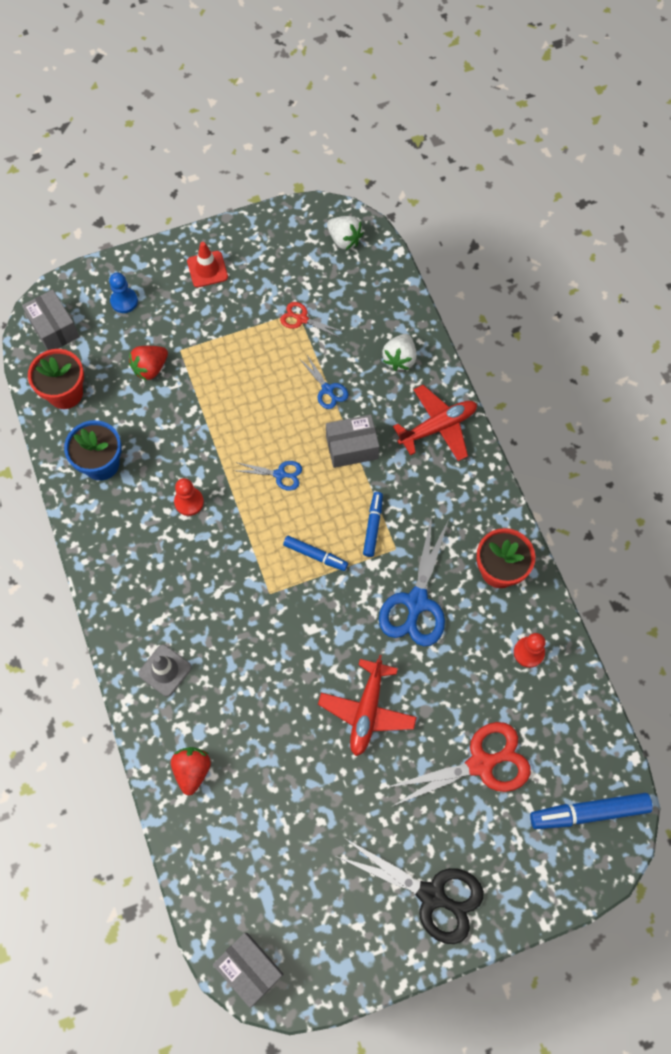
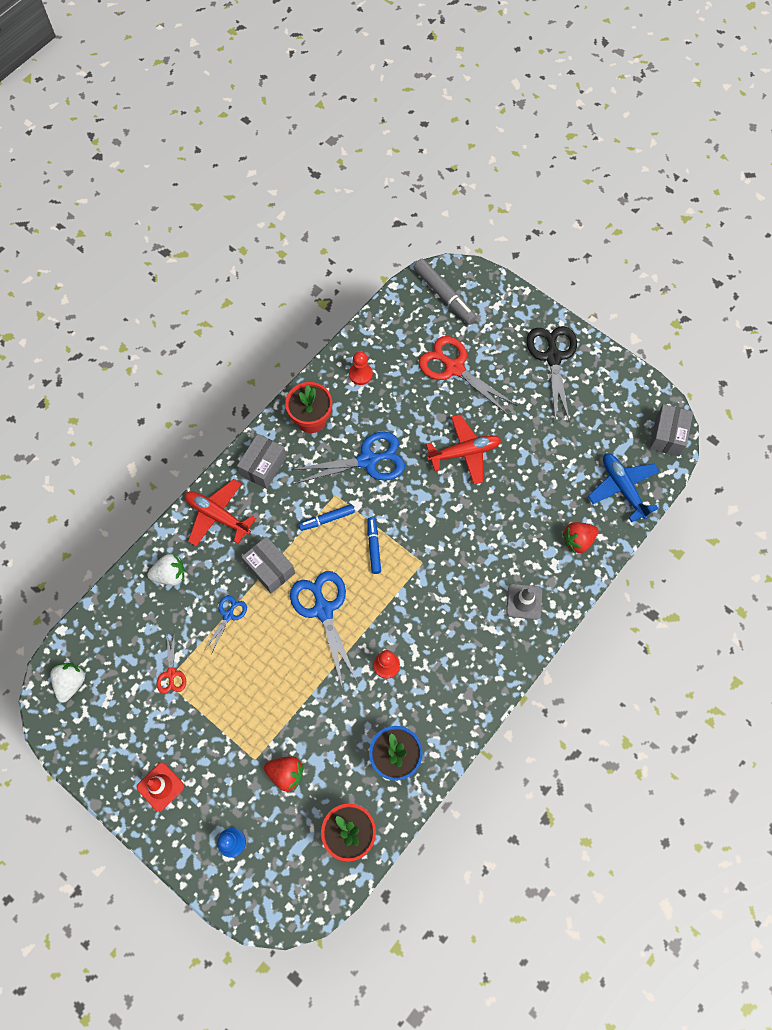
camera: 120 degrees left, 0 degrees up
grey box [22,289,80,350] -> grey box moved to [237,434,286,489]
blue scissors [235,461,302,491] -> blue scissors [290,571,358,685], size x1.95
blue marker [530,793,653,829] -> grey marker [413,259,477,325]
none -> blue plane [588,453,660,522]

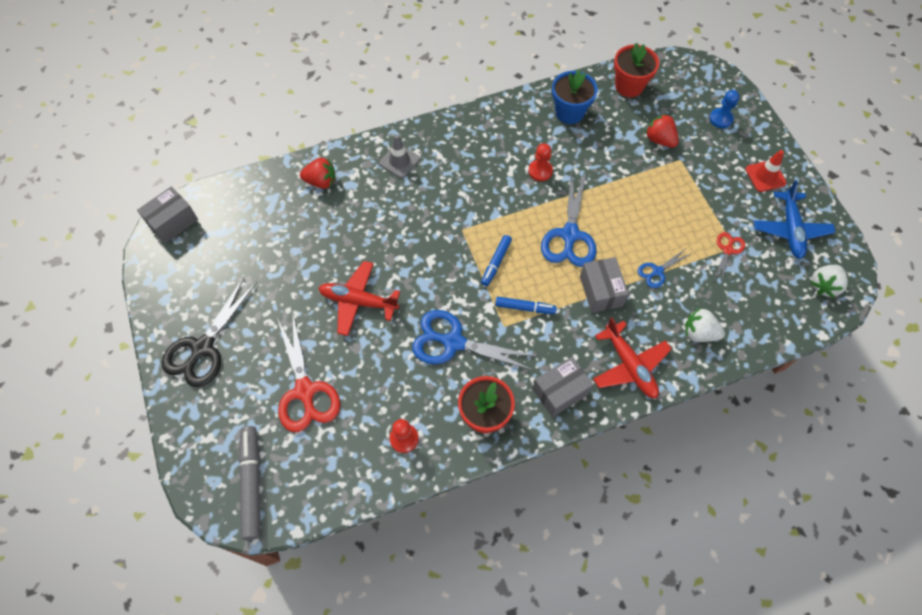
camera: 150 degrees left, 5 degrees down
blue plane [588,453,660,522] -> blue plane moved to [753,180,836,259]

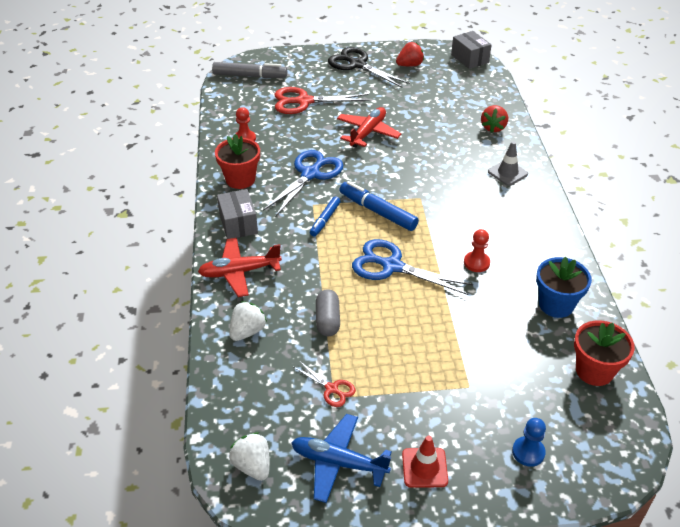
camera: 105 degrees right, 20 degrees down
blue marker [481,235,512,286] -> blue marker [340,181,419,231], size x1.63
grey box [580,257,629,313] -> none
blue scissors [638,249,692,288] -> grey capsule [316,289,340,337]
red strawberry [645,114,679,148] -> red strawberry moved to [396,42,424,66]

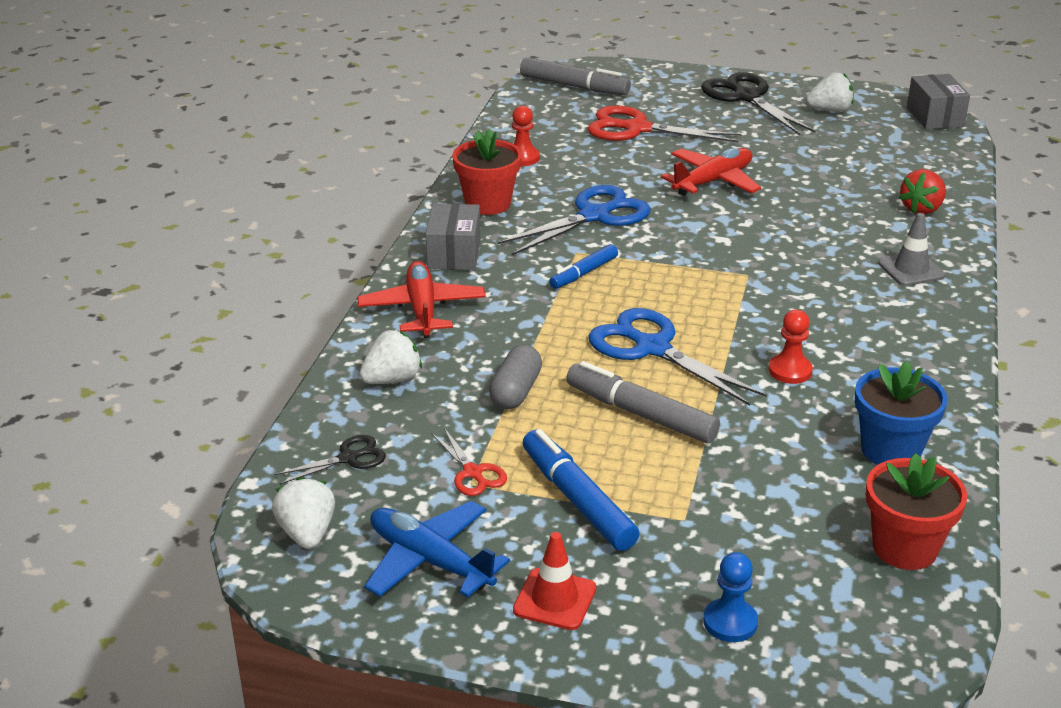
camera: 20 degrees right, 10 degrees down
red plane [198,238,282,297] -> red plane turned 75 degrees clockwise [357,261,486,338]
blue marker [340,181,419,231] -> blue marker moved to [523,429,640,551]
red strawberry [396,42,424,66] -> white strawberry [806,72,854,112]
none -> black scissors [274,435,386,485]
none -> grey marker [566,361,720,443]

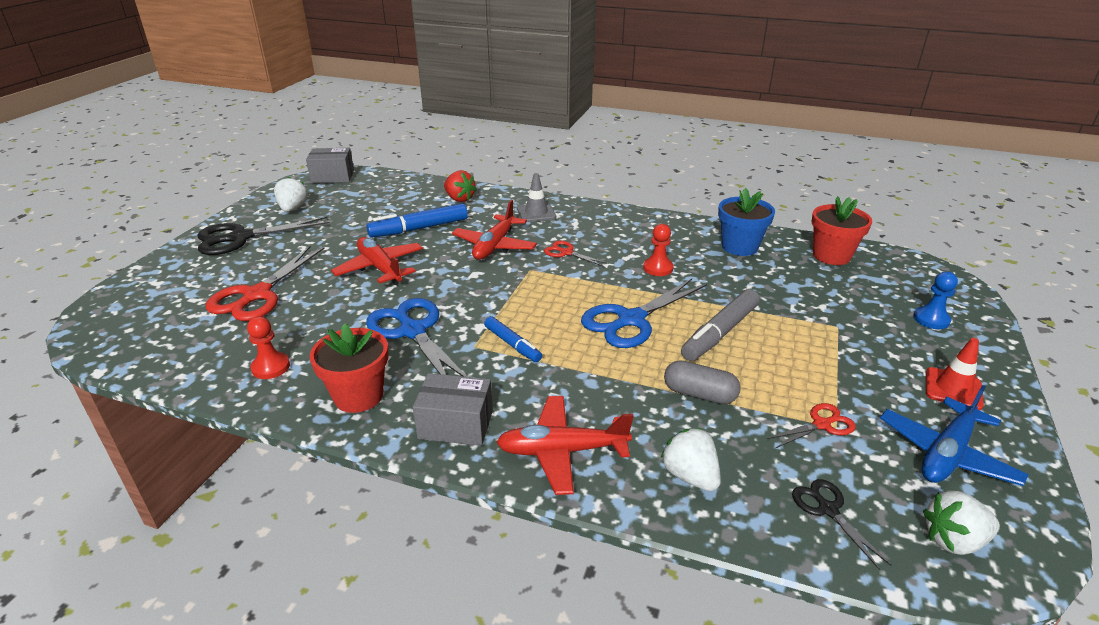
camera: 85 degrees left, 0 degrees up
grey marker [520,57,631,95] -> none
blue marker [523,429,640,551] -> blue marker moved to [366,203,468,238]
none -> red plane [452,200,537,260]
none -> red scissors [544,241,609,267]

